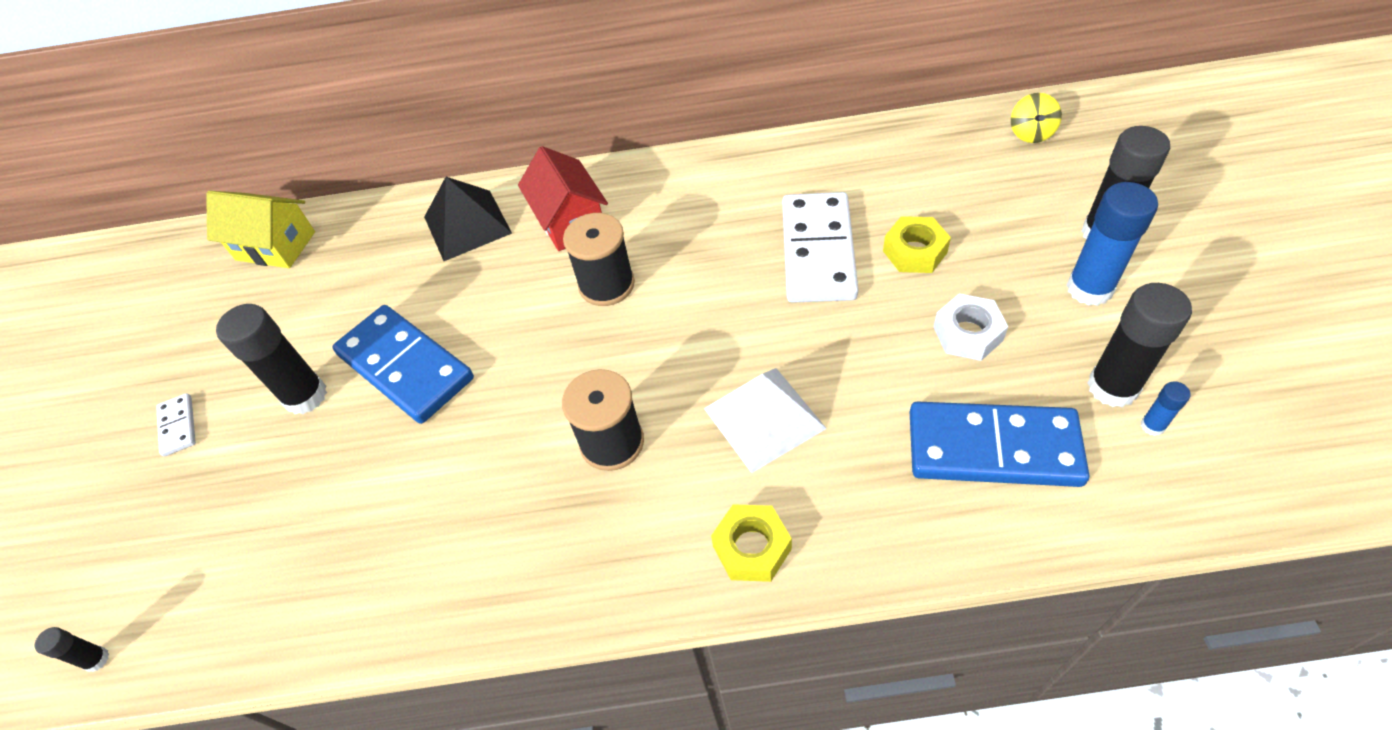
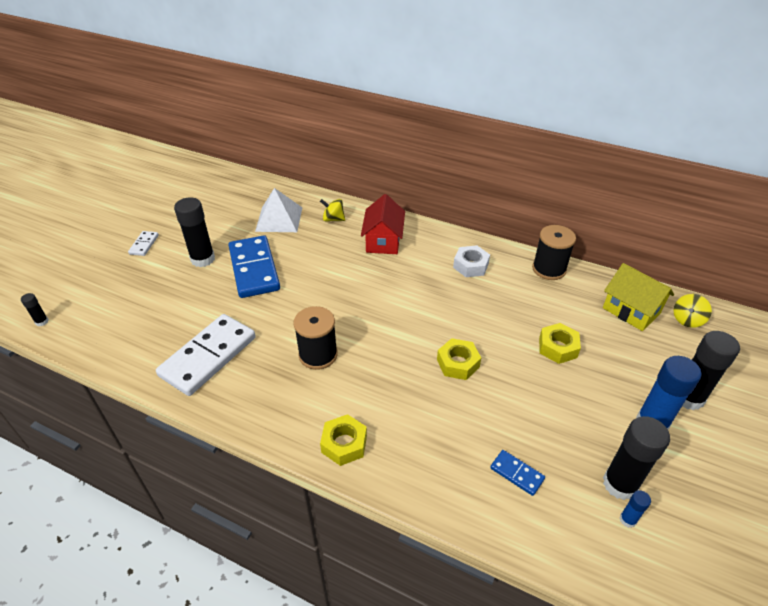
camera: 25 degrees right, 10 degrees down
yellow house [206,191,315,268] -> yellow house moved to [603,263,674,331]
black pyramid [424,177,512,261] -> yellow spinning top [320,199,345,221]
black spool [563,213,635,306] -> black spool moved to [532,225,576,280]
white pyramid [704,368,827,473] -> white pyramid moved to [255,188,302,232]
white domino [782,192,858,303] -> white domino moved to [156,314,256,396]
blue domino [910,401,1089,487] -> blue domino [490,450,545,496], size x0.45
white nut [933,294,1008,361] -> white nut moved to [453,245,490,277]
none -> yellow nut [437,338,481,380]

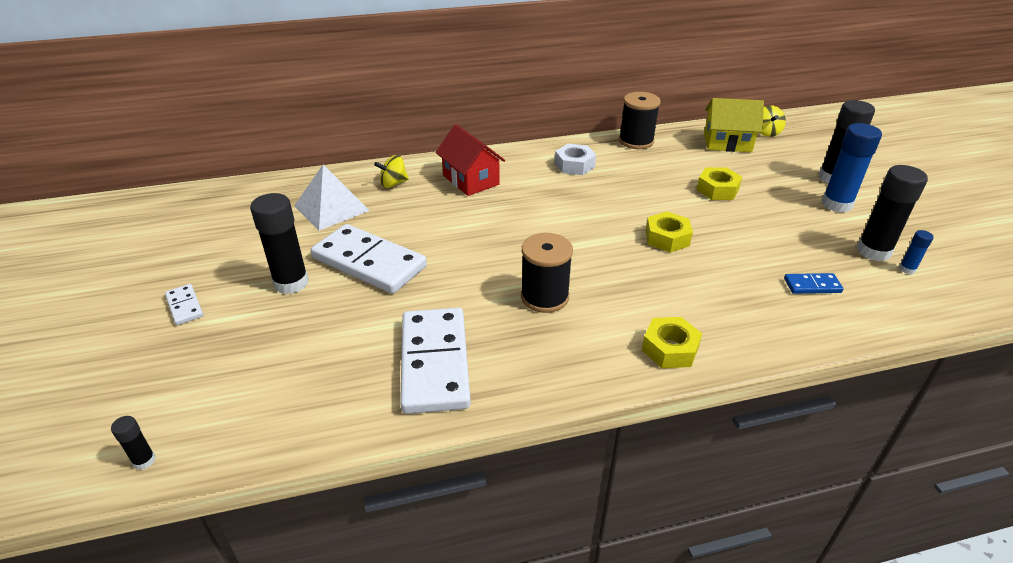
camera: 40 degrees left, 5 degrees down
blue domino [229,235,280,298] -> white domino [311,224,427,294]

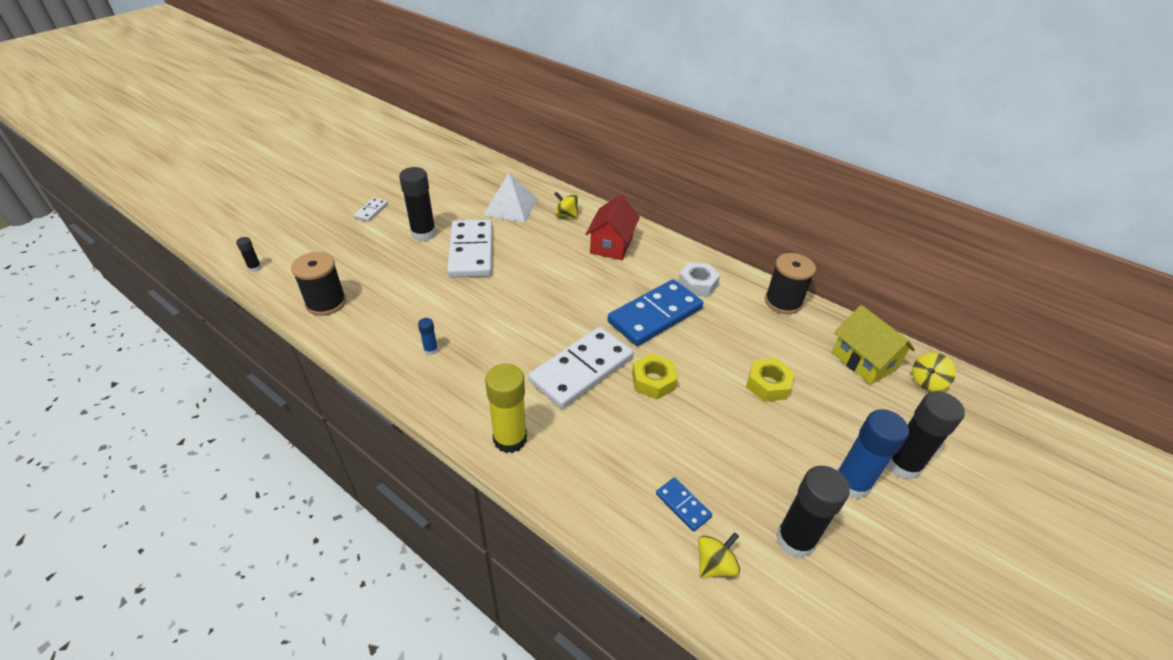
camera: 50 degrees right, 5 degrees up
white domino [400,308,471,414] -> white domino moved to [528,327,633,409]
black spool [521,233,573,313] -> black spool moved to [291,252,346,316]
yellow nut [642,317,702,368] -> yellow glue stick [485,363,527,453]
blue glue stick [899,230,933,274] -> blue glue stick moved to [418,318,438,355]
none -> blue domino [607,279,703,346]
none -> yellow spinning top [698,532,740,578]

